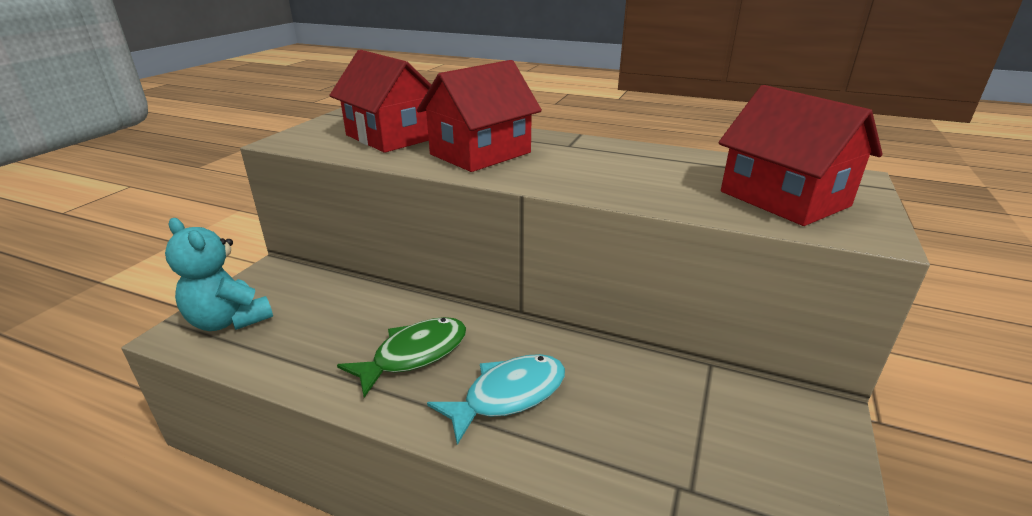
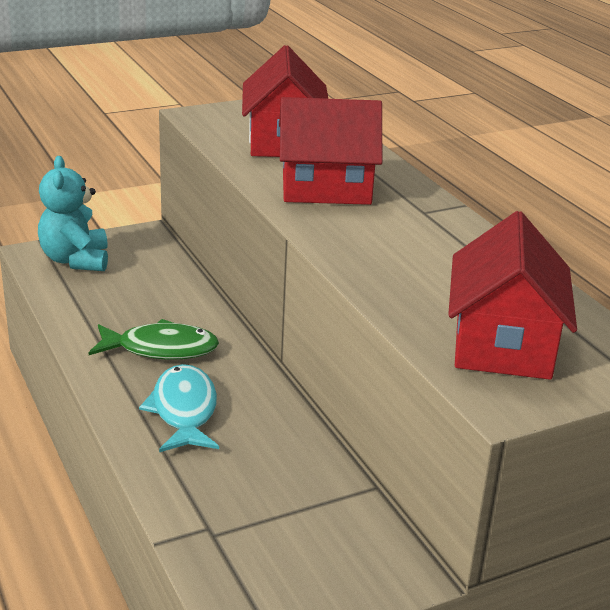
camera: 40 degrees right, 0 degrees up
turquoise fish [427,354,565,445] -> turquoise fish turned 105 degrees counterclockwise [139,364,219,452]

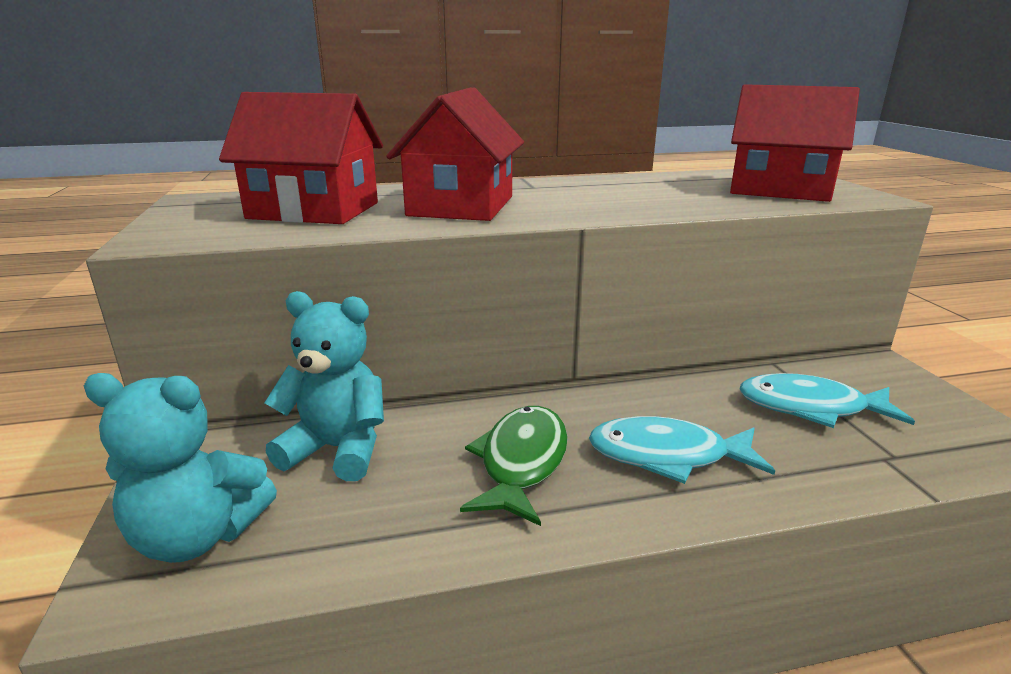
camera: 75 degrees left, 5 degrees down
none -> turquoise teddy bear [264,291,384,481]
none -> turquoise fish [739,373,915,428]

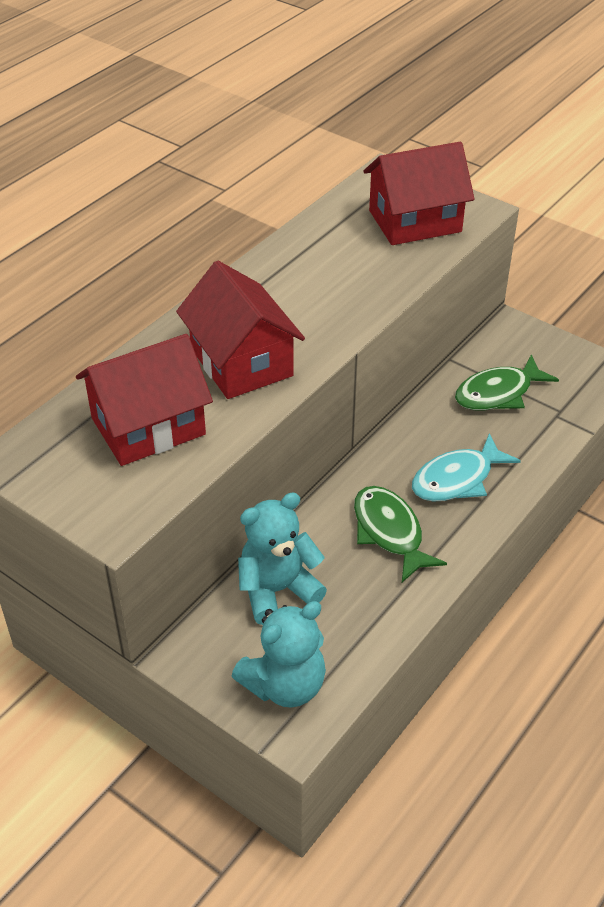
camera: 40 degrees left, 20 degrees up
turquoise fish [739,373,915,428] -> green fish [455,354,559,410]

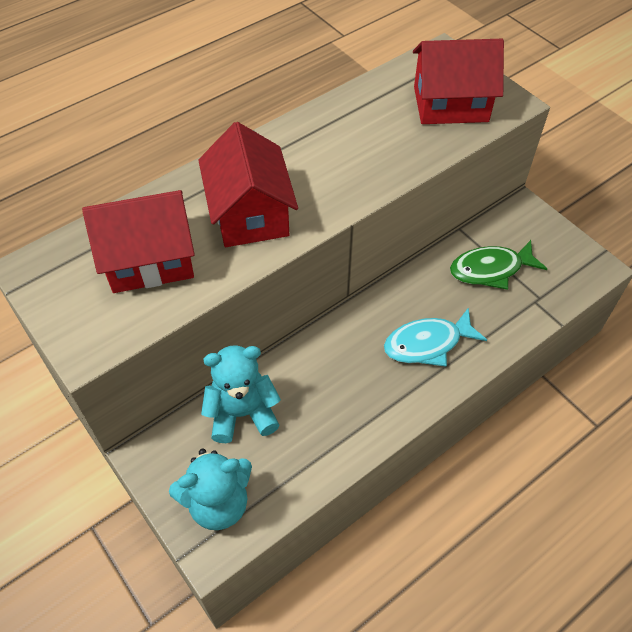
camera: 15 degrees right, 10 degrees up
green fish [354,486,447,582] -> none

